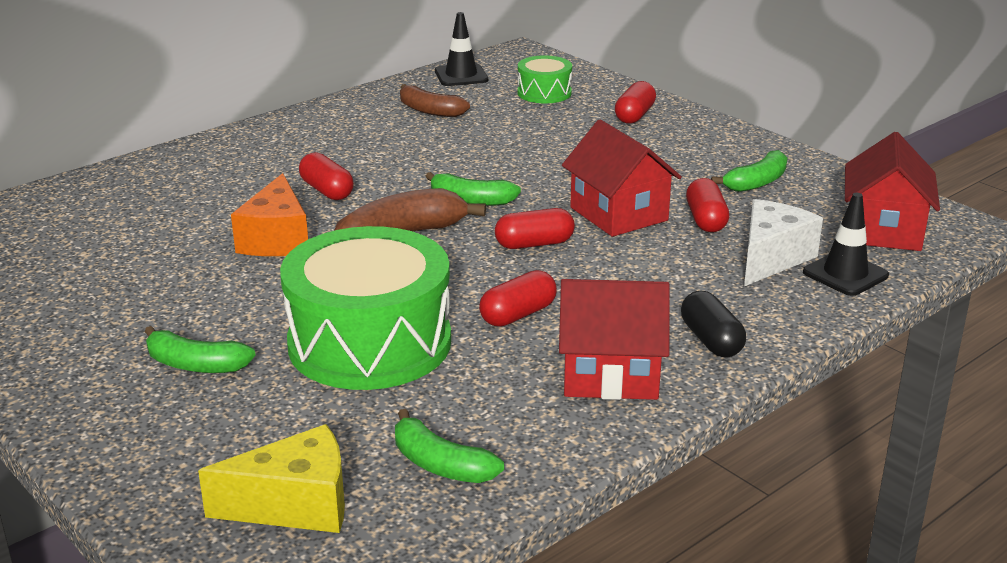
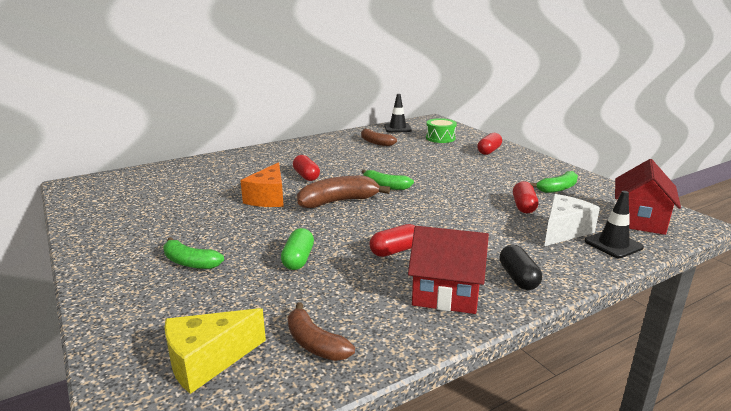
camera: 10 degrees right, 5 degrees down
yellow cheese [198,424,345,533] -> yellow cheese turned 150 degrees clockwise [164,308,266,394]
green drum [280,226,451,390] -> green capsule [281,228,314,270]
green banana [395,409,504,483] -> brown banana [288,303,355,361]
red capsule [495,208,575,249] -> none
red house [562,120,682,237] -> none

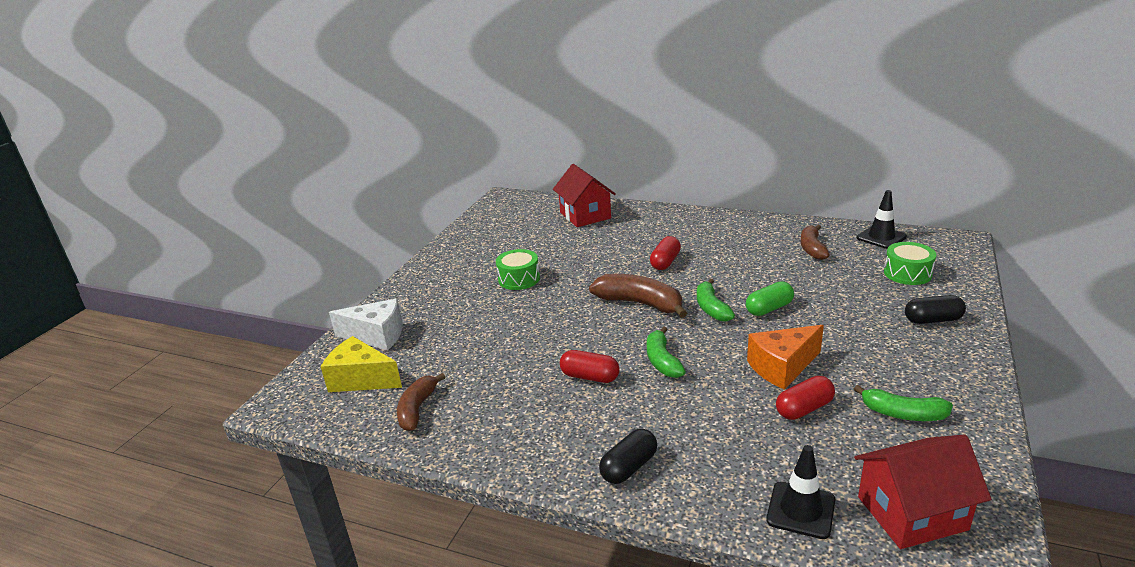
camera: 55 degrees right, 5 degrees up
green banana [163,237,224,269] -> green banana moved to [647,326,686,378]
orange cheese [240,162,284,207] -> orange cheese moved to [747,325,824,390]
green capsule [281,228,314,270] -> green capsule moved to [746,281,794,316]
red house [408,226,489,314] -> red house moved to [553,164,616,227]
red capsule [477,133,502,155] -> black capsule [905,295,966,324]
white cheese [545,194,600,246] -> white cheese moved to [329,299,403,350]
none -> green drum [496,249,540,290]

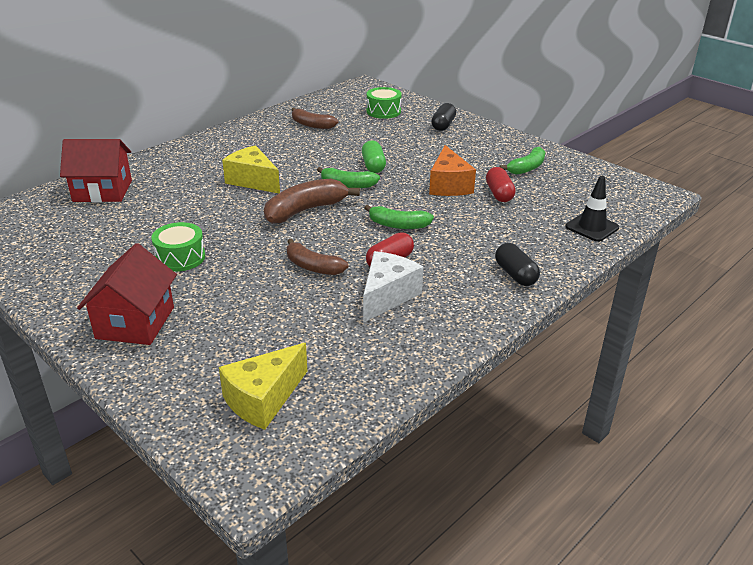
camera: 70 degrees left, 5 degrees up
white cheese [329,299,403,350] -> white cheese moved to [363,251,423,323]
brown banana [397,373,446,431] -> brown banana moved to [287,239,349,275]
red capsule [650,236,681,270] -> yellow cheese [222,145,280,193]
red house [854,435,991,549] -> red house moved to [77,243,177,345]
black traffic cone [857,190,907,249] -> none

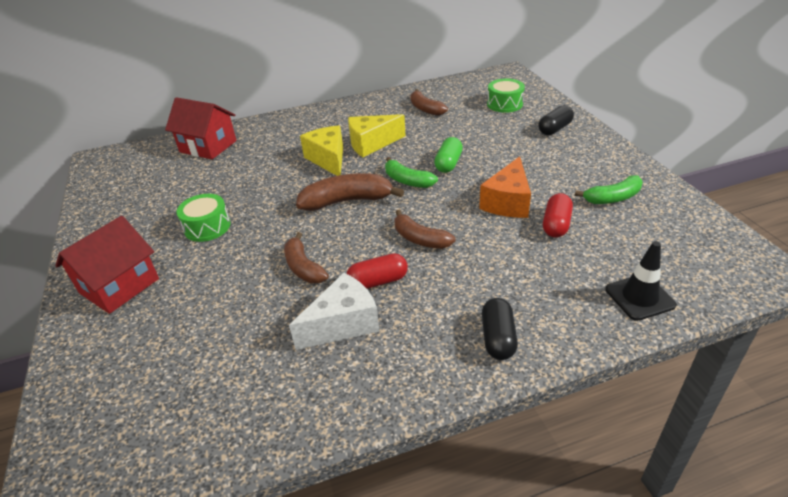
camera: 30 degrees right, 5 degrees up
yellow cheese [219,343,307,430] -> yellow cheese moved to [348,114,406,157]
green banana [364,205,434,229] -> brown banana [395,210,455,249]

